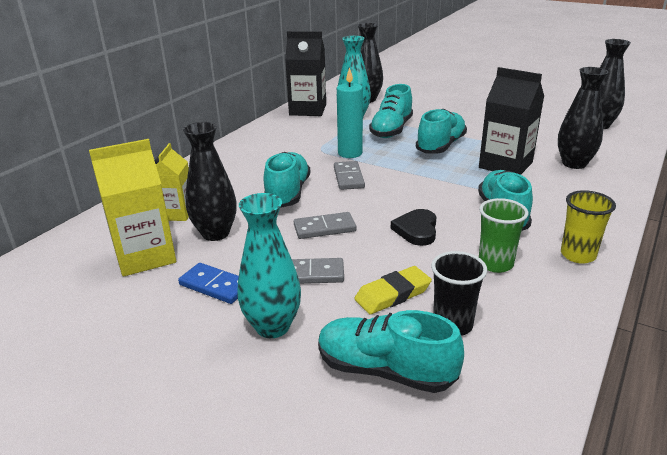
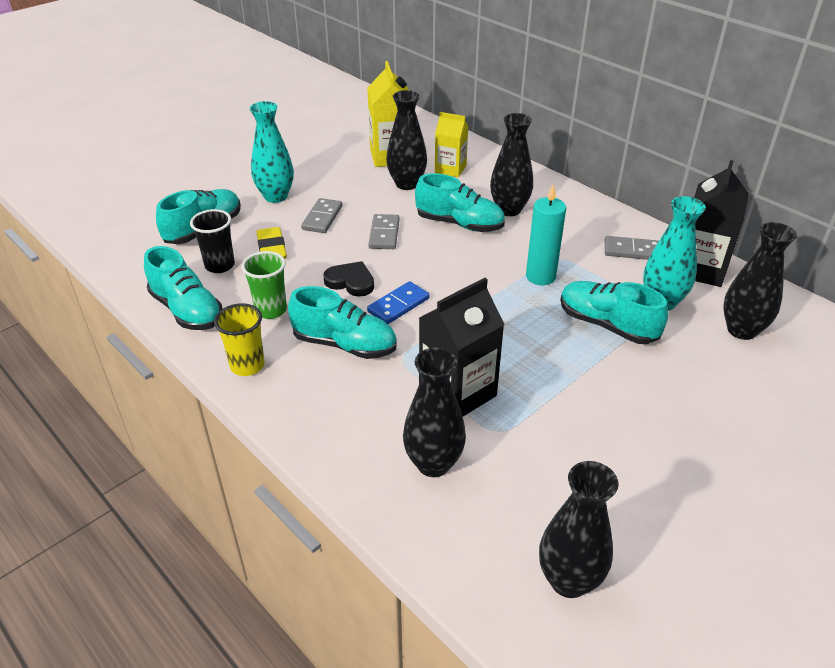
camera: 105 degrees right, 10 degrees up
blue domino [178,263,239,304] -> blue domino moved to [367,281,429,324]
grey domino [334,161,365,190] -> grey domino moved to [605,236,659,260]
turquoise shoe [416,109,467,153] -> turquoise shoe moved to [144,246,223,330]
none -> black vase [490,113,533,216]

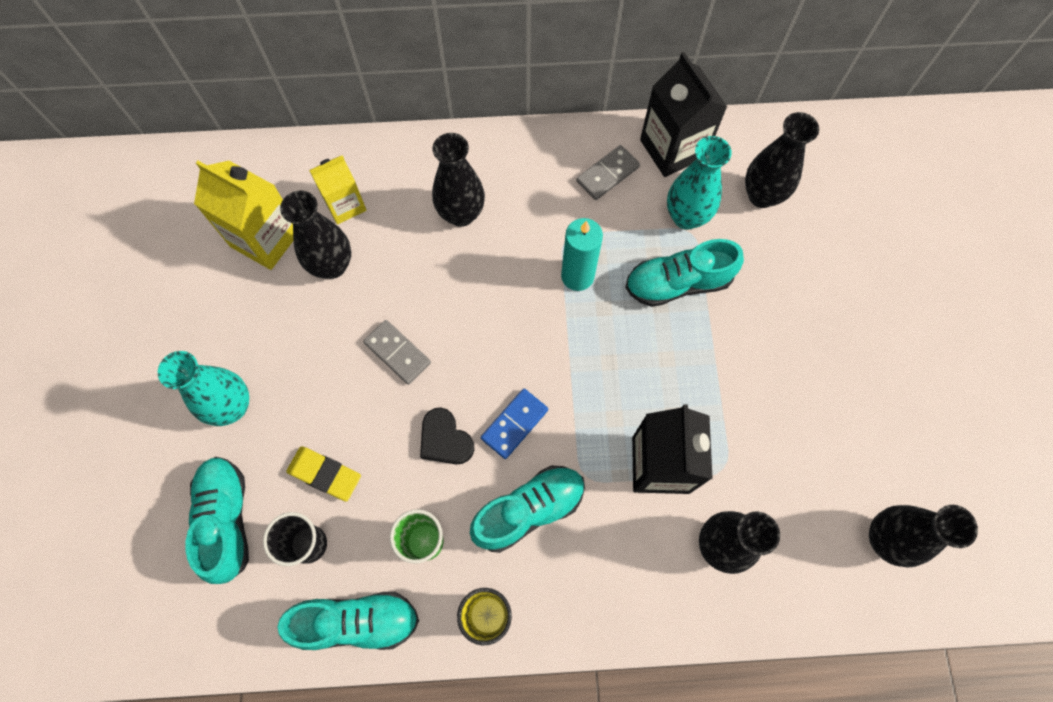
camera: 50 degrees left, 30 degrees up
grey domino [301,198,342,233] -> none
black heart [323,261,374,297] -> black heart turned 105 degrees counterclockwise [420,407,474,464]
blue domino [367,281,429,324] -> blue domino turned 45 degrees clockwise [481,389,548,459]
turquoise shoe [415,173,505,232] -> none

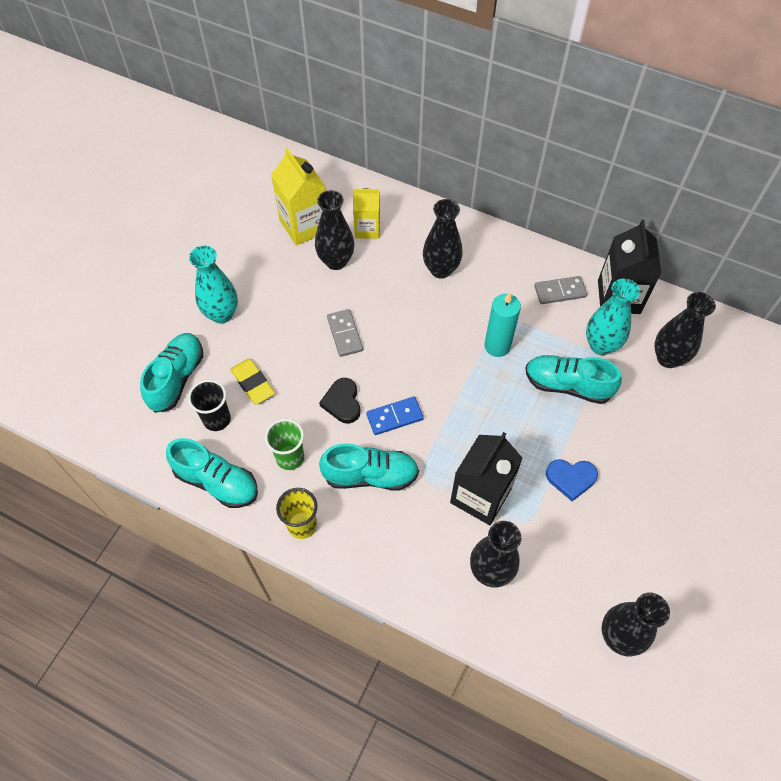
camera: 30 degrees right, 10 degrees down
none -> blue heart [546,459,598,501]

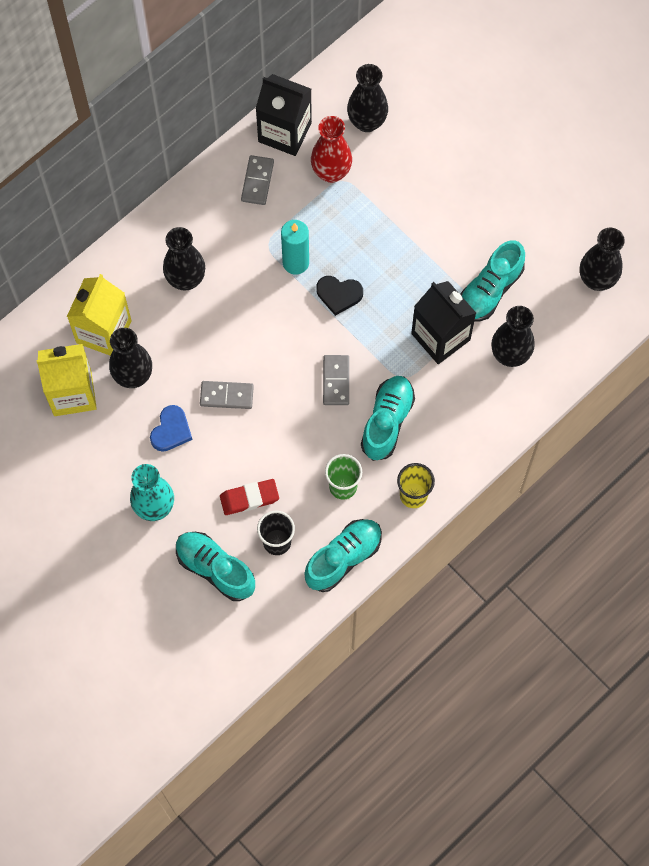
camera: 70 degrees left, 10 degrees up
yellow eraser [230,359,275,404] -> red eraser [220,479,279,515]
black heart [319,378,360,423] -> black heart moved to [316,276,363,316]
yellow carton [353,188,380,239] -> yellow carton [67,274,132,356], size x1.55
blue domino [366,397,424,435] -> grey domino [323,355,349,405]
turquoise shoe [526,355,622,404] -> turquoise shoe moved to [460,240,525,322]
blue heart [546,459,598,501] -> blue heart moved to [150,405,192,452]
turquoise vase [586,279,640,355] -> red vase [311,116,352,183]

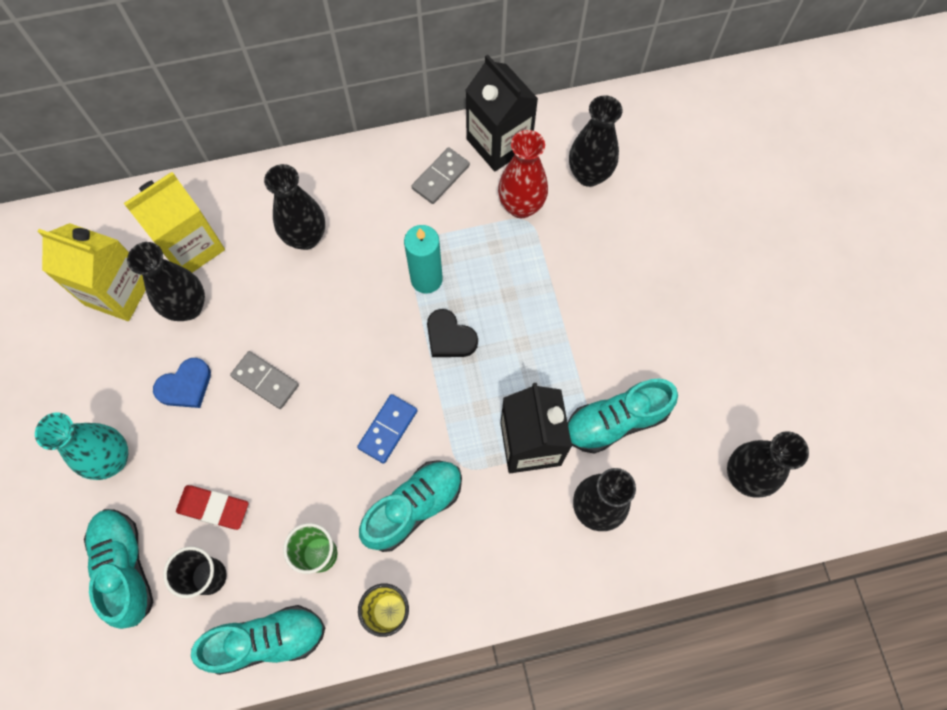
camera: 30 degrees right, 0 degrees up
grey domino [323,355,349,405] -> blue domino [357,394,418,464]

